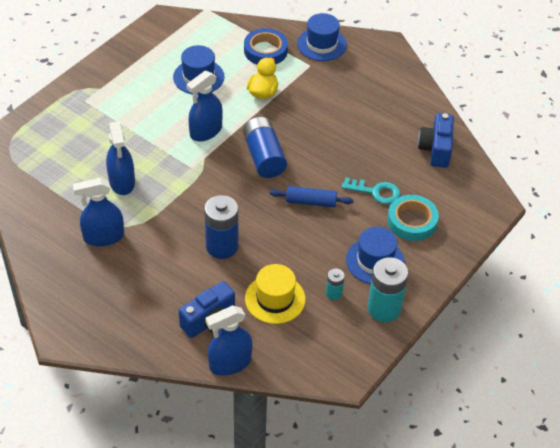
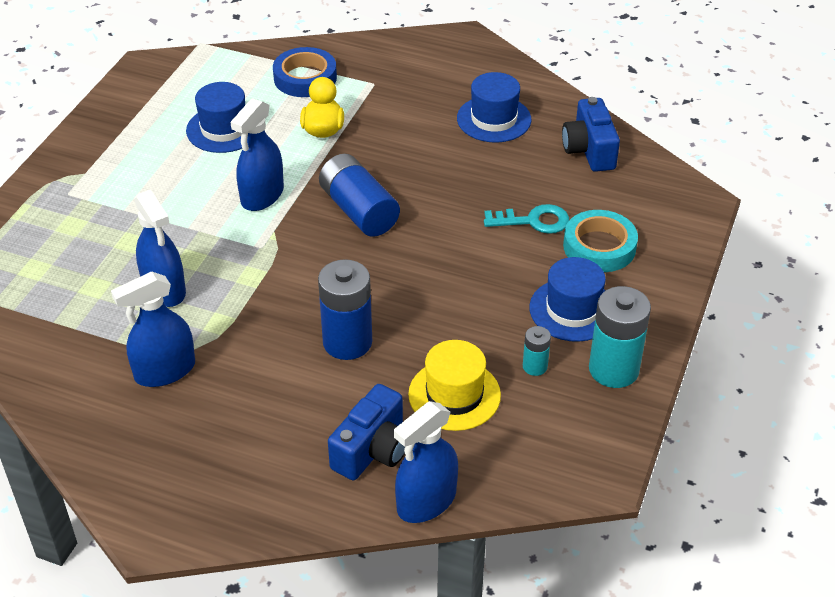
camera: 15 degrees left, 5 degrees down
blue rolling pin [270,186,353,207] -> none
blue hat [297,13,347,61] -> blue hat moved to [457,72,531,142]

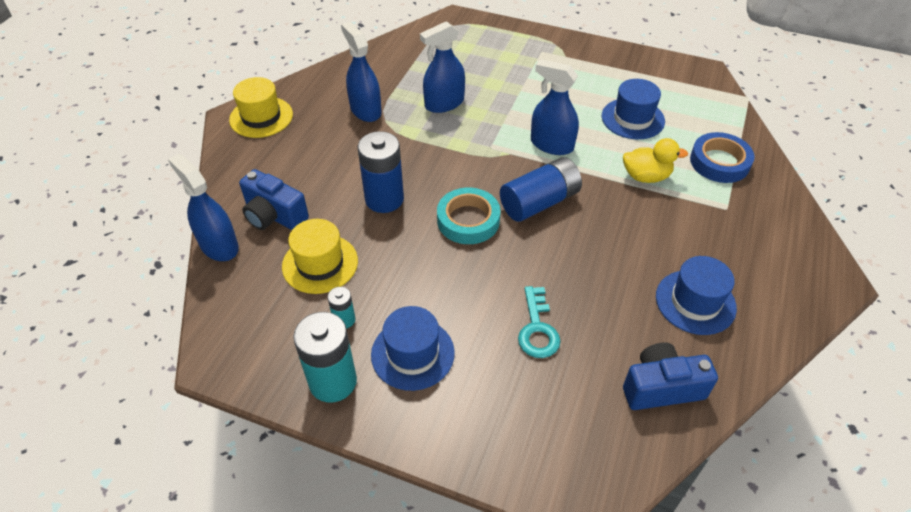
camera: 90 degrees right, 5 degrees up
turquoise tape [563,210,638,272] -> turquoise tape moved to [437,188,501,244]
none -> yellow hat [229,77,293,138]

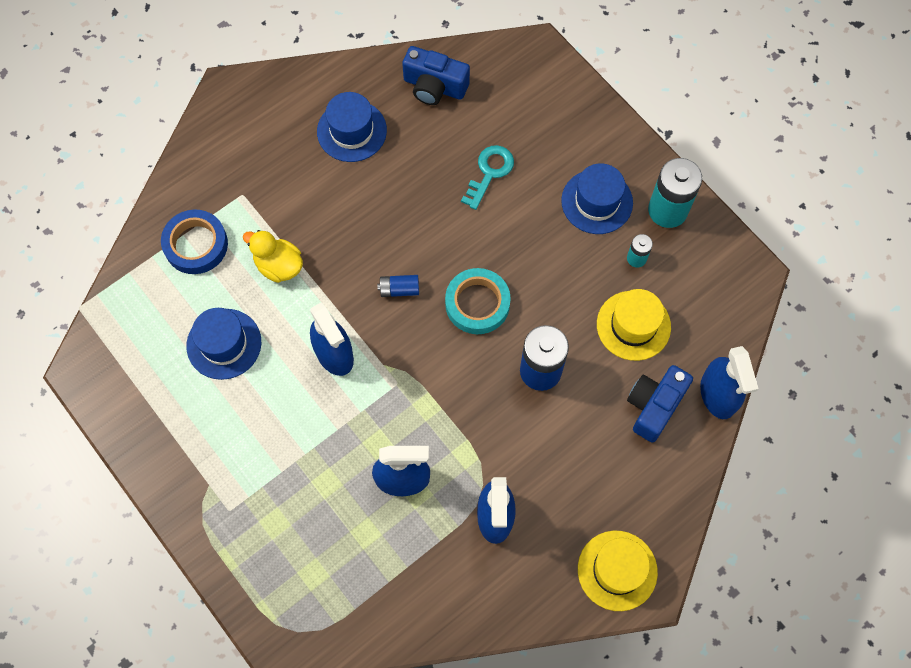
camera: 150 degrees left, 20 degrees up
blue camera [239,169,309,230] -> blue camera turned 120 degrees counterclockwise [627,365,693,443]
blue battery [500,157,582,222] -> blue battery [377,275,419,297], size x0.50

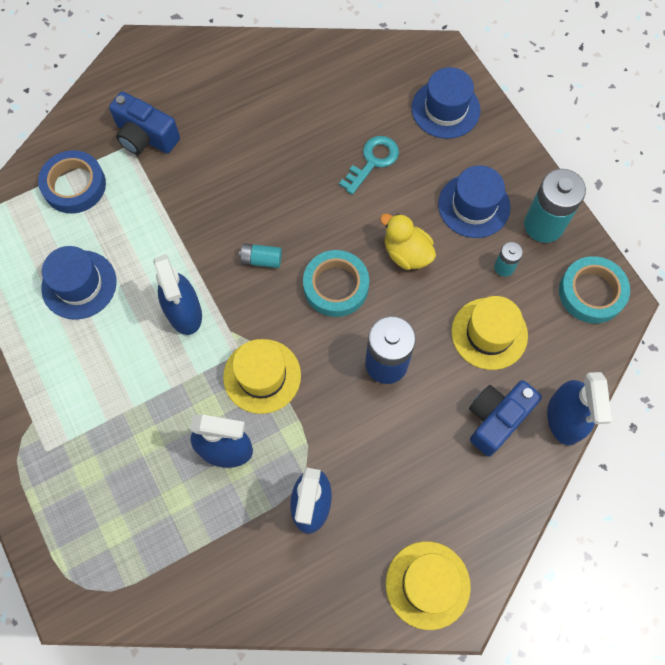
camera: 10 degrees right, 0 degrees up
yellow duck [243,230,303,283] -> yellow duck moved to [380,213,436,270]
blue hat [317,92,387,162] -> blue hat moved to [411,67,480,139]
blue battery [377,275,419,297] -> turquoise battery [239,243,282,268]
blue camera [402,46,470,105] -> blue camera moved to [109,91,180,155]
none -> yellow hat [223,339,301,414]
none -> turquoise tape [559,256,630,323]

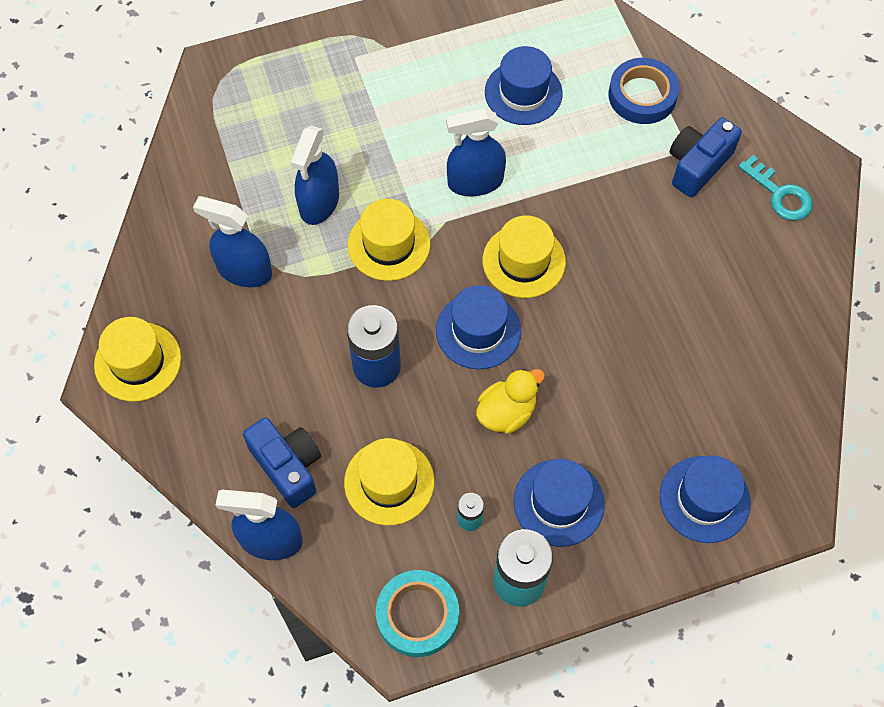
camera: 100 degrees right, 5 degrees down
turquoise battery [239,243,282,268] -> yellow hat [483,216,566,298]
turquoise tape [303,250,369,317] -> blue hat [436,285,521,369]
turquoise key [339,136,399,195] -> turquoise key moved to [738,155,813,221]

